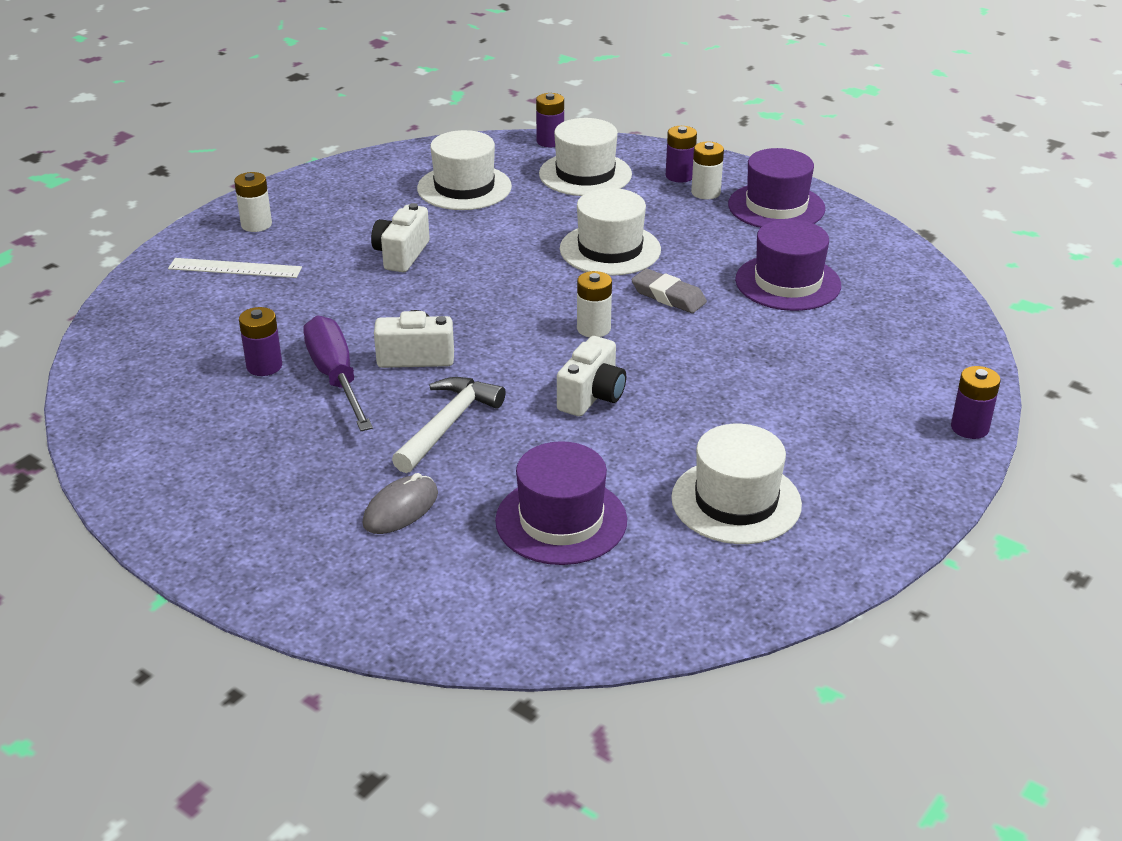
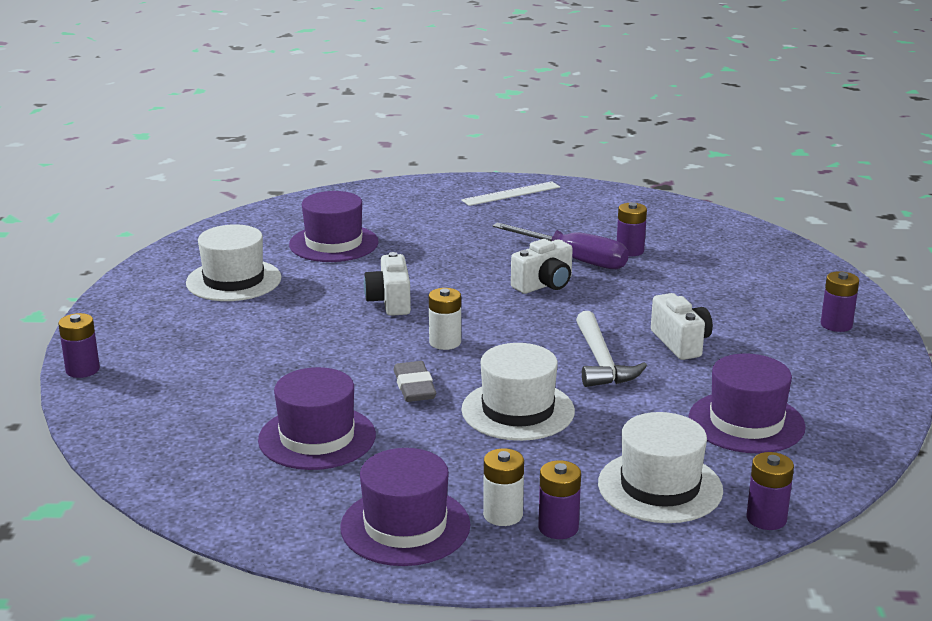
camera: 145 degrees right, 10 degrees down
white ruler [168,258,302,278] -> white ruler moved to [461,181,560,206]
white battery [234,172,272,232] -> purple battery [821,271,859,332]
grey mouse [362,473,438,534] -> none
white hammer [392,377,506,473] -> white hammer moved to [576,311,647,387]
white hat [417,130,512,210] -> purple hat [689,353,806,454]
grey eraser [631,268,707,313] -> grey eraser turned 75 degrees clockwise [393,361,436,402]

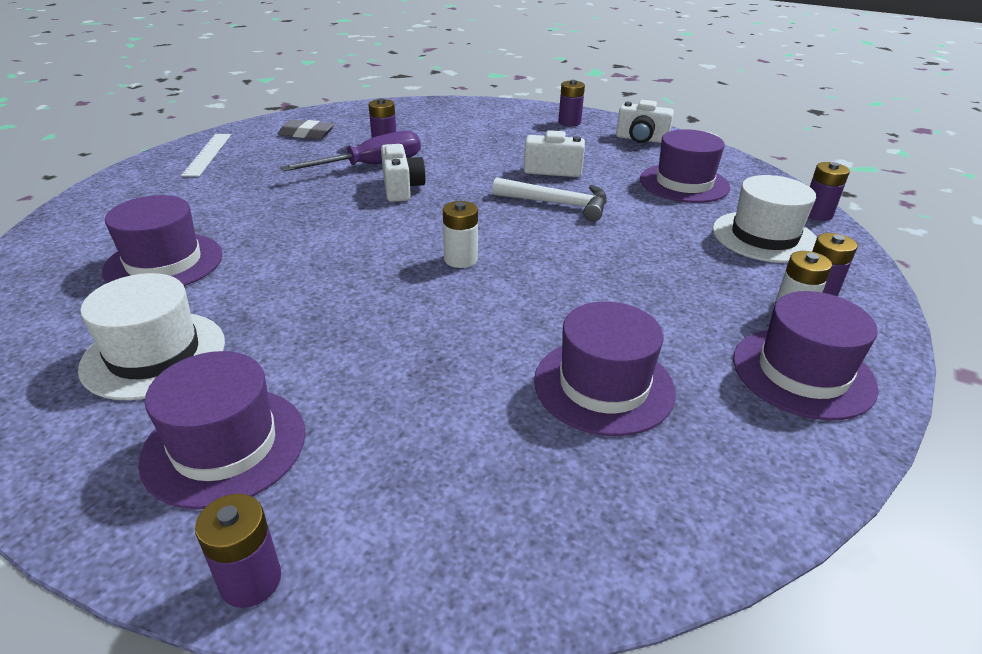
camera: 65 degrees left, 10 degrees up
white camera [364,252,411,316] -> white camera moved to [616,100,674,143]
grey eraser [393,361,436,402] -> grey eraser moved to [278,120,335,139]
white hat [461,343,575,441] -> none
none -> purple hat [138,351,306,509]

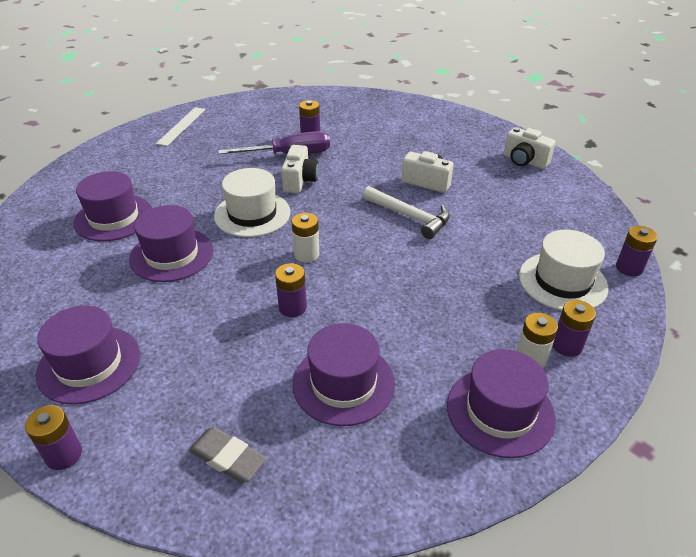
camera: 20 degrees right, 5 degrees up
white hat [78,273,225,400] -> white hat moved to [214,168,290,237]
grey eraser [278,120,335,139] -> grey eraser moved to [189,427,266,483]
purple battery [558,80,585,126] -> purple battery moved to [275,263,307,317]
purple hat [640,129,730,203] -> purple hat moved to [129,205,213,282]

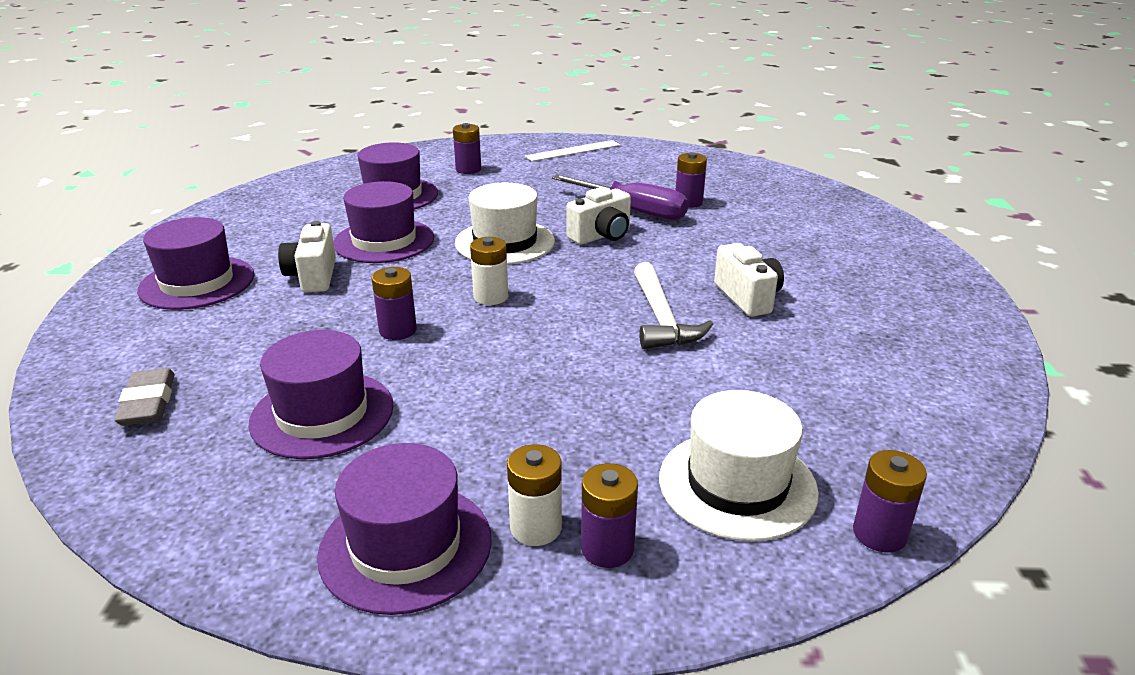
camera: 45 degrees right, 10 degrees down
purple battery [25,405,82,470] -> purple battery moved to [453,123,481,174]
white camera [504,127,556,169] -> white camera moved to [278,221,336,292]

